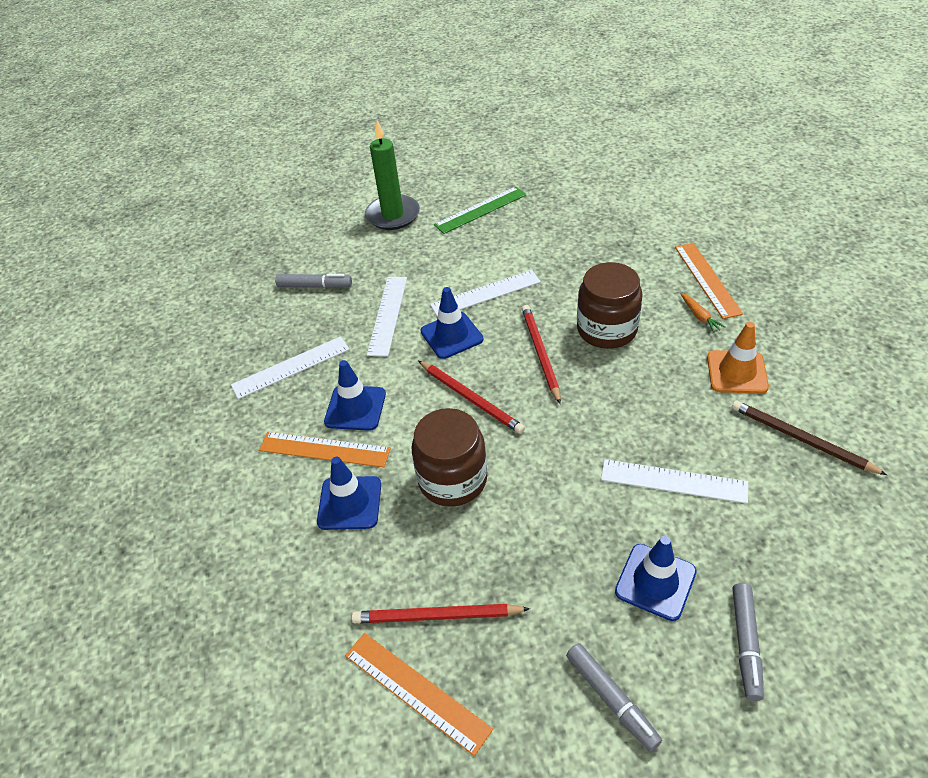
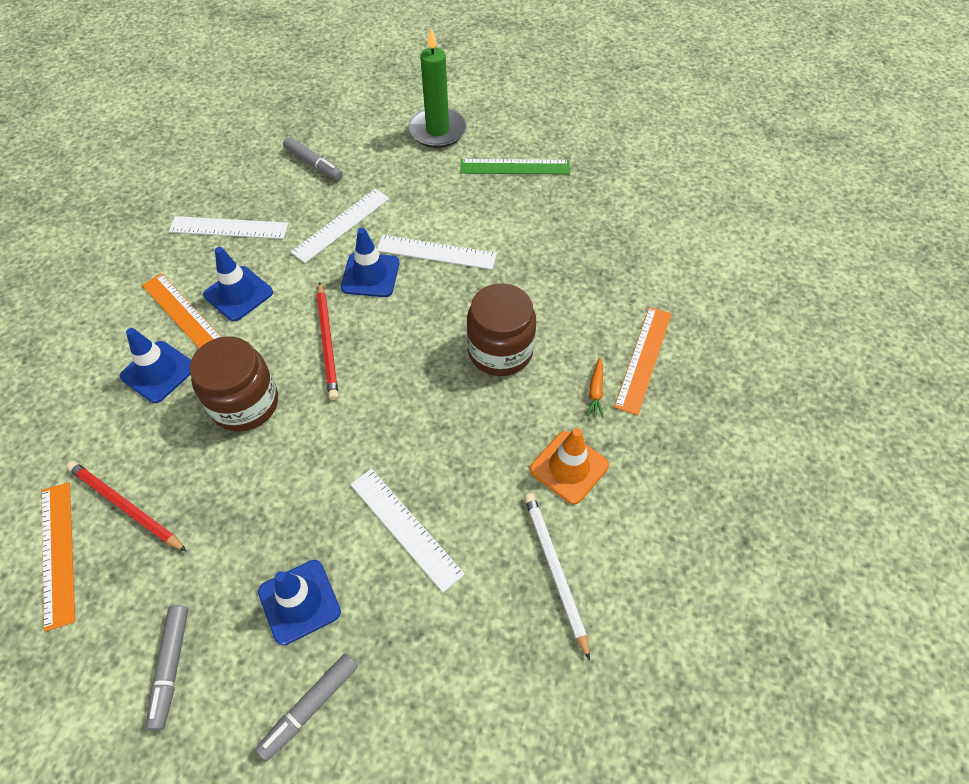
camera: 30 degrees right, 10 degrees up
red pencil [522,305,561,404] -> none
brown pencil [732,400,887,475] -> white pencil [524,493,590,661]

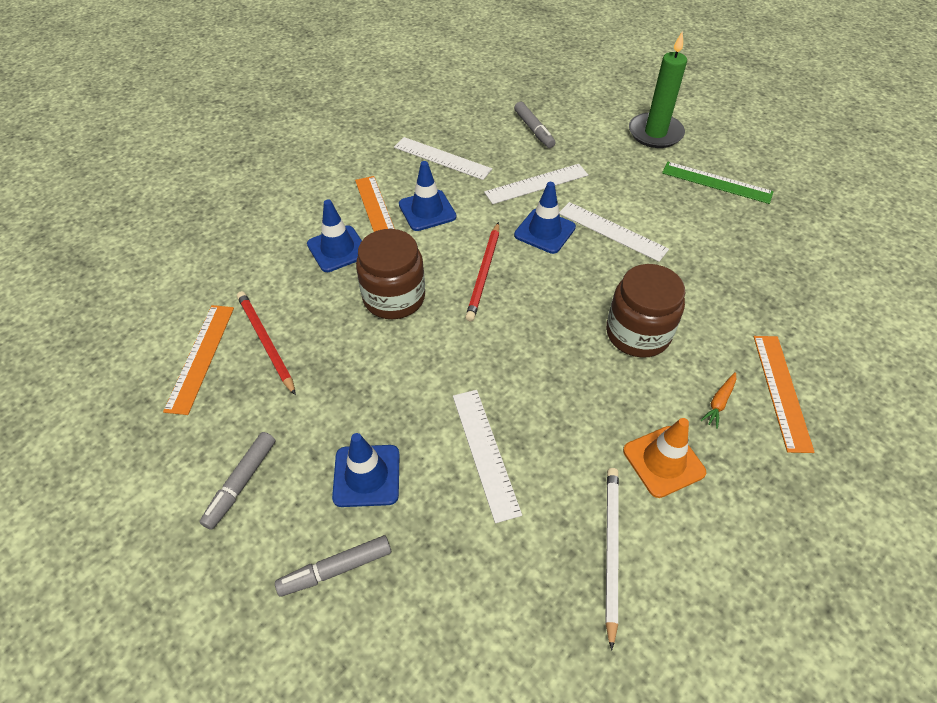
camera: 25 degrees right, 5 degrees down
orange ruler [614,307,672,415] -> orange ruler turned 45 degrees counterclockwise [754,336,815,453]

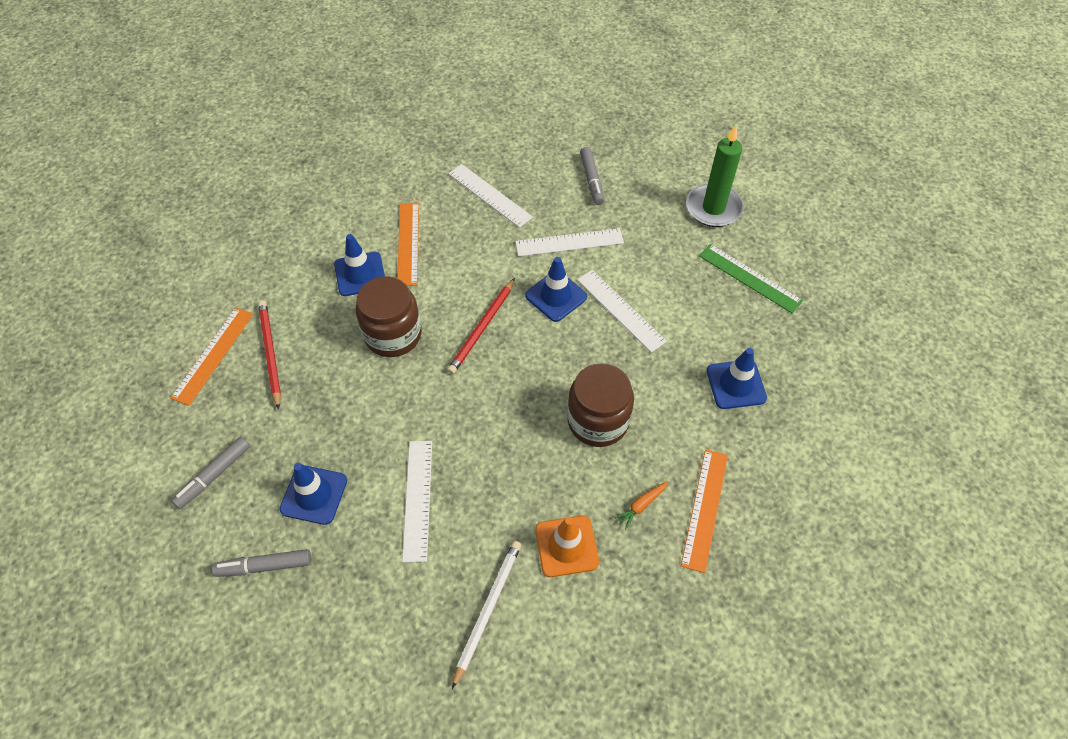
camera: 15 degrees right, 5 degrees up
blue traffic cone [399,161,456,231] -> blue traffic cone moved to [707,348,767,409]

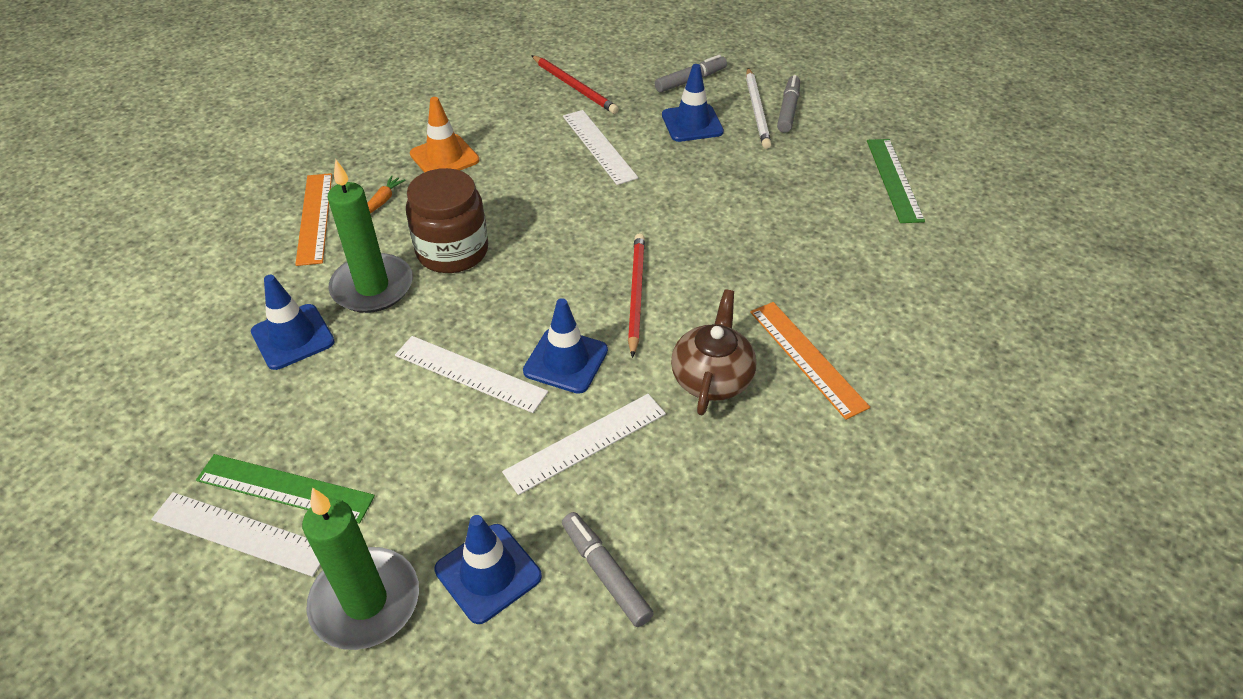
camera: 155 degrees right, 10 degrees down
orange ruler [171,307,253,406] -> green ruler [867,139,925,223]
red pencil [258,300,281,409] -> red pencil moved to [531,55,619,114]
blue traffic cone [334,234,385,296] -> blue traffic cone moved to [434,515,542,624]
brown jar [356,276,422,357] -> none
white ruler [448,164,533,228] -> white ruler moved to [151,492,320,577]
white pencil [452,541,521,689] -> white pencil moved to [746,68,772,149]
none -> green candle [328,160,413,313]
none -> brown teapot [671,289,757,415]

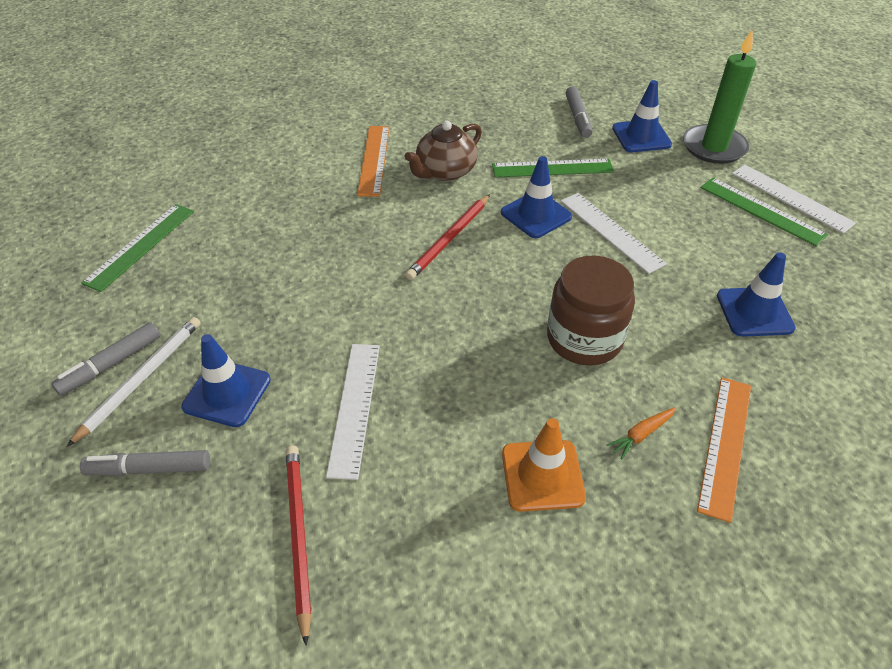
camera: 150 degrees left, 0 degrees up
green candle [328,160,413,313] -> none
white ruler [502,394,666,495] -> green ruler [492,159,614,178]

